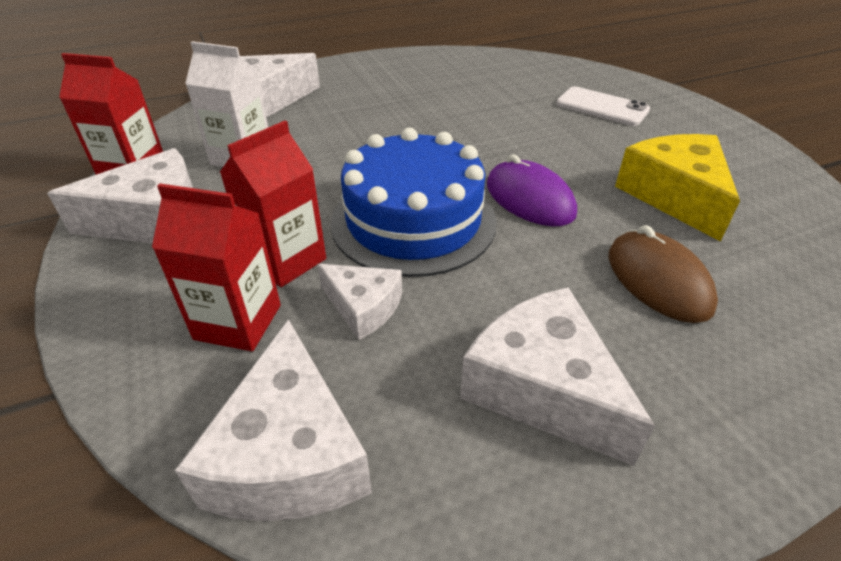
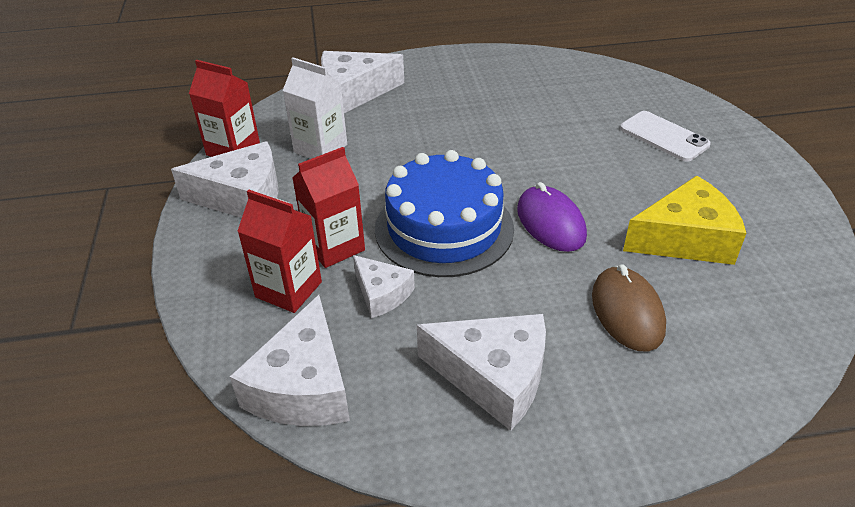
camera: 15 degrees right, 0 degrees up
white cheese [460,287,655,466] -> white cheese turned 135 degrees clockwise [417,314,546,431]
yellow cheese [615,134,740,242] -> yellow cheese turned 75 degrees clockwise [623,176,746,265]

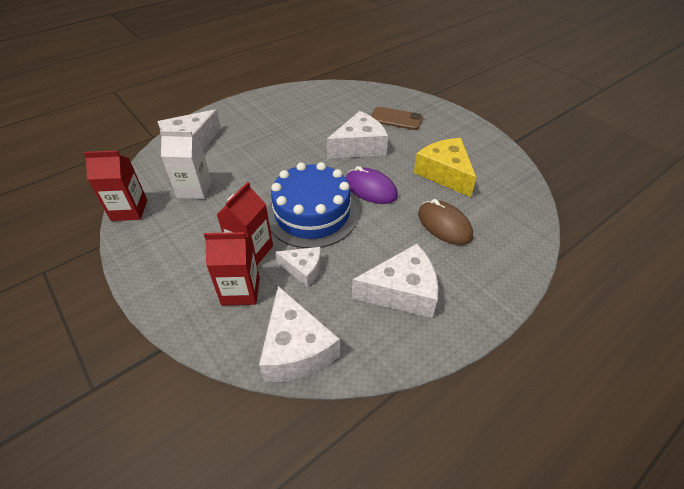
camera: 30 degrees left, 5 degrees up
white cheese [171,141,278,218] -> white cheese moved to [327,111,388,159]
white phone [620,111,711,162] -> brown phone [371,107,423,130]
yellow cheese [623,176,746,265] -> yellow cheese turned 75 degrees counterclockwise [414,138,477,197]

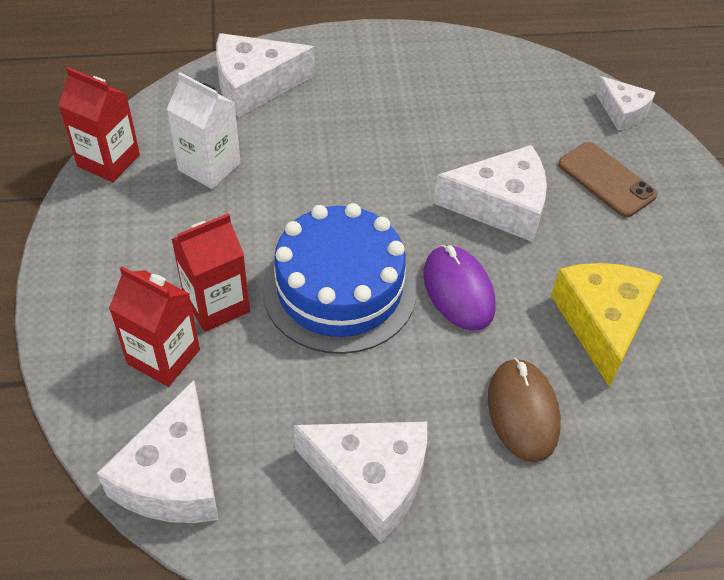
camera: 30 degrees right, 5 degrees up
white cheese [275,247,321,287] -> white cheese moved to [595,76,656,130]

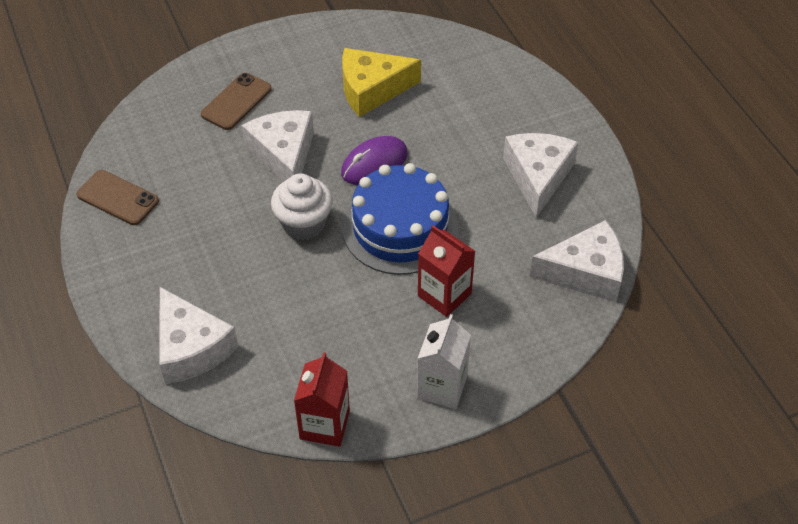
camera: 105 degrees left, 0 degrees up
red carton [109,266,200,387] -> none
white carton [167,72,241,189] -> white carton moved to [417,314,471,409]
brown mouse [488,358,561,462] -> none
white cheese [595,76,656,130] -> none
none -> brown phone [76,170,159,225]
none -> white cupcake [271,173,333,240]

